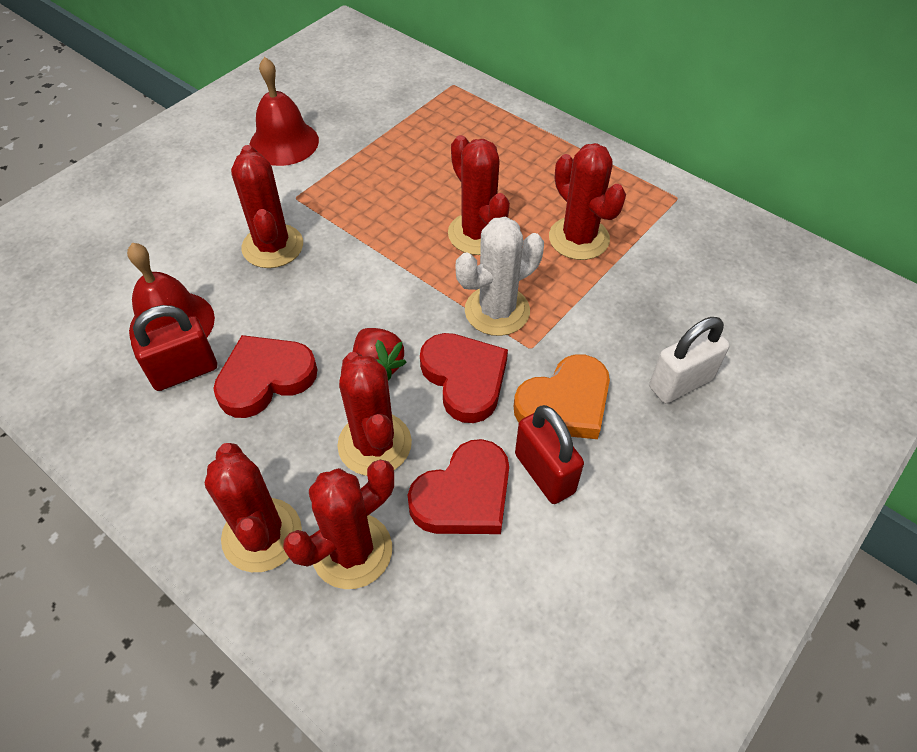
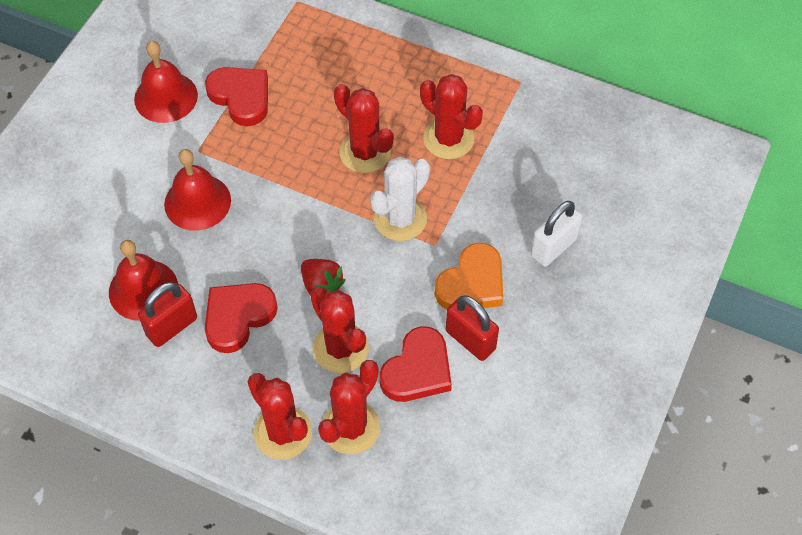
camera: 15 degrees left, 5 degrees up
red cactus [231,145,303,268] -> red bell [164,149,231,231]
red heart [420,333,508,423] -> red heart moved to [205,67,268,126]

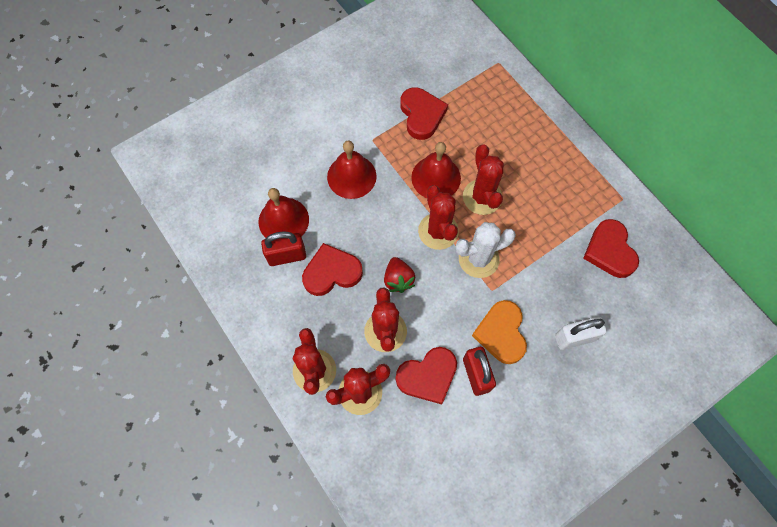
camera: 30 degrees right, 10 degrees up
red bell [134,41,198,123] -> red bell moved to [411,142,461,198]
red cactus [420,74,483,159] -> red cactus moved to [418,185,459,250]
orange heart [434,243,503,309] -> orange heart turned 105 degrees clockwise [472,300,527,364]
none -> red heart [583,219,639,278]

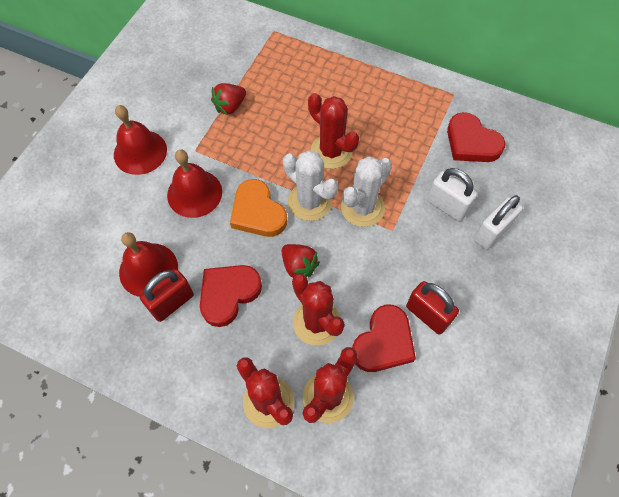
camera: 30 degrees left, 5 degrees down
red heart [400,87,448,140] -> red strawberry [211,83,246,116]
red bell [411,142,461,198] -> red bell moved to [114,105,167,175]
red cactus [418,185,459,250] -> white cactus [283,150,338,221]
orange heart [472,300,527,364] -> orange heart moved to [230,179,287,237]
none -> white padlock [427,168,477,221]

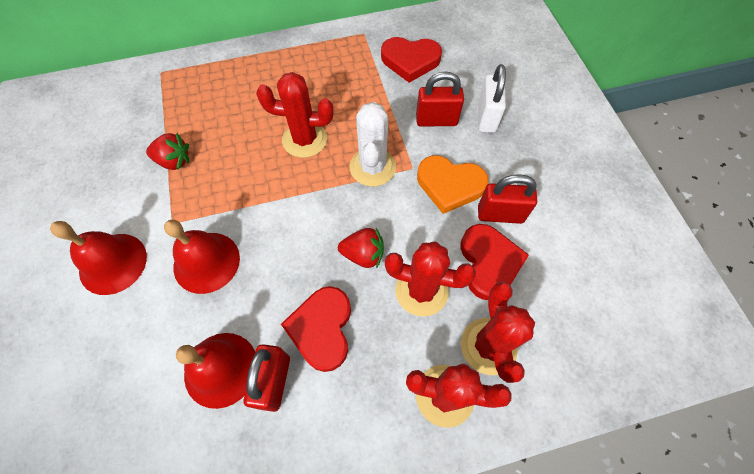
camera: 40 degrees left, 0 degrees up
red strawberry [211,83,246,116] -> red strawberry turned 90 degrees counterclockwise [146,133,189,170]
orange heart [230,179,287,237] -> orange heart moved to [417,155,489,214]
white cactus [283,150,338,221] -> none
white padlock [427,168,477,221] -> red padlock [416,71,464,127]

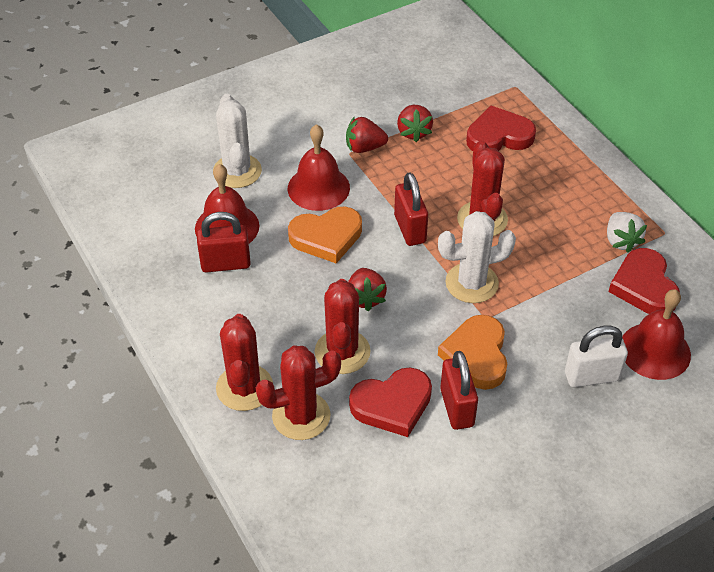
camera: 75 degrees right, 15 degrees down
red bell [50,221,147,295] -> red bell moved to [622,289,691,380]
red heart [281,286,351,372] -> red heart moved to [466,105,536,151]
red padlock [416,71,464,127] -> red padlock moved to [394,172,428,246]
none -> white cactus [213,94,262,188]
none -> orange heart [288,207,362,263]
none -> red strawberry [346,116,388,153]
none -> white strawberry [607,212,647,253]

